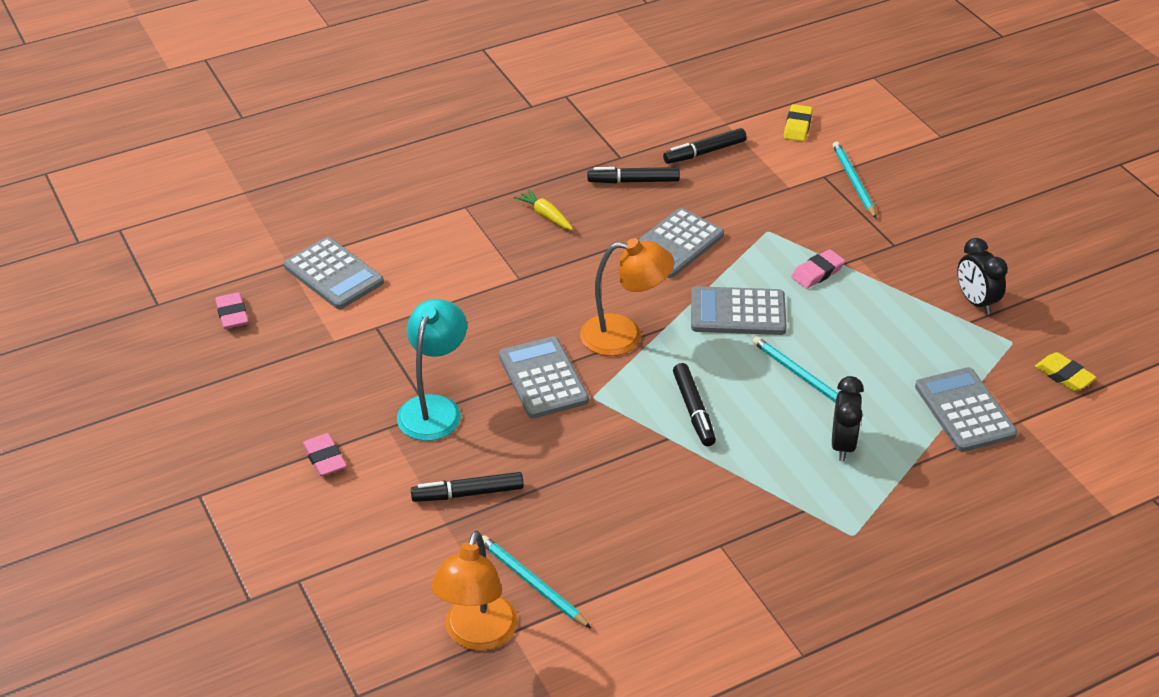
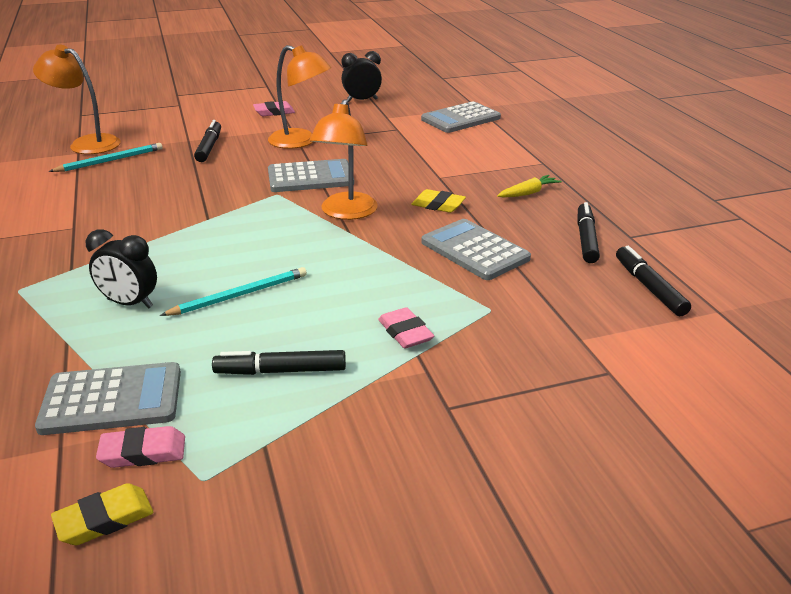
camera: 100 degrees right, 10 degrees down
pink eraser [215,292,249,329] -> pink eraser moved to [96,426,185,468]
turquoise lamp [397,299,467,441] -> orange lamp [268,45,331,149]
black marker [673,363,716,446] -> black marker moved to [212,350,346,375]
grey calculator [691,286,787,335] -> none
yellow eraser [784,104,813,141] -> yellow eraser moved to [411,189,466,213]
turquoise pencil [833,142,876,218] -> none
black clock [957,238,1008,315] -> black clock moved to [342,51,382,102]

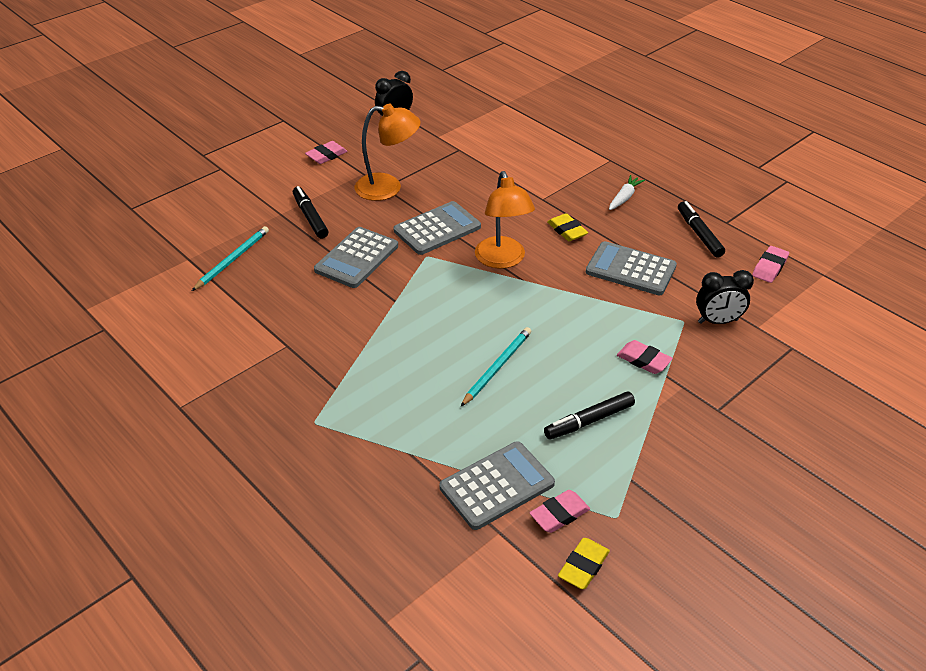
camera: 25 degrees left, 10 degrees up
orange lamp [33,45,121,154] -> none
black clock [86,229,157,308] -> black clock moved to [696,270,754,324]
yellow eraser [411,189,466,213] -> yellow eraser turned 60 degrees clockwise [548,213,588,241]
grey calculator [421,101,501,133] -> grey calculator moved to [314,227,398,288]
yellow carrot [497,175,562,198] -> white carrot [609,175,645,210]
black marker [616,246,691,316] -> pink eraser [752,246,789,283]

